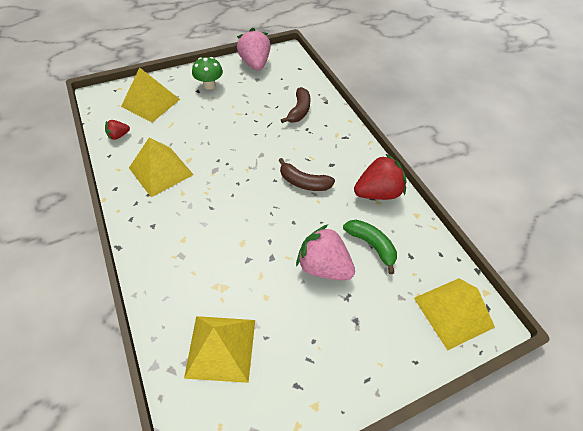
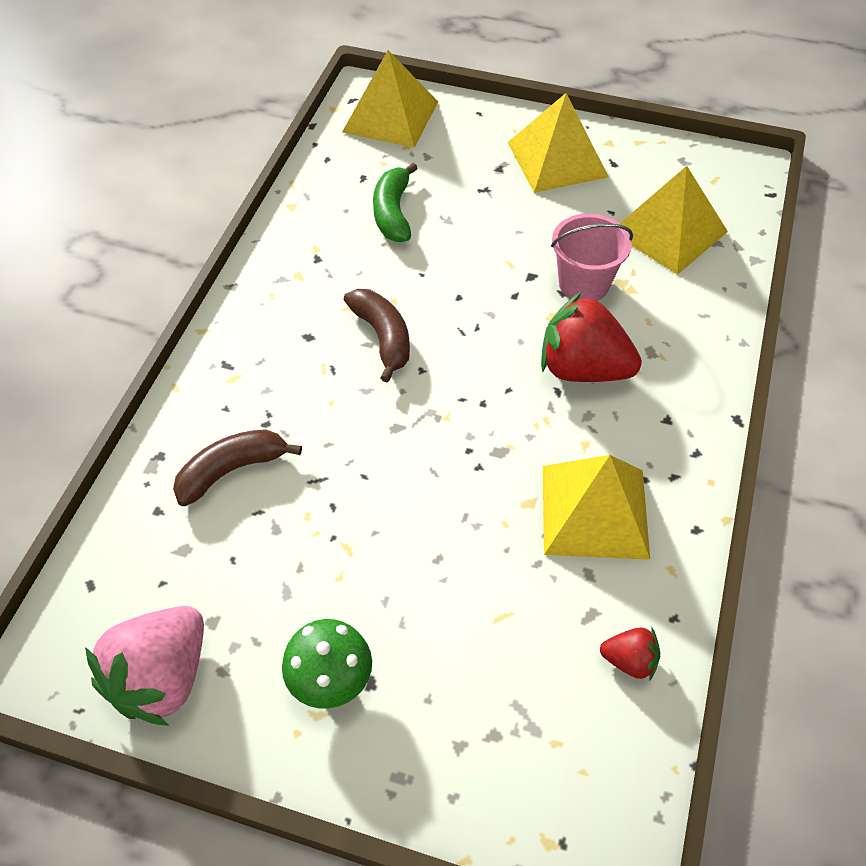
camera: 135 degrees left, 0 degrees up
yellow pyramid [121,68,180,122] -> yellow pyramid moved to [507,93,609,193]
pink strawberry [296,225,355,280] -> none
red strawberry [354,153,407,200] -> red strawberry moved to [541,292,642,382]
none -> pink bucket [551,214,633,301]

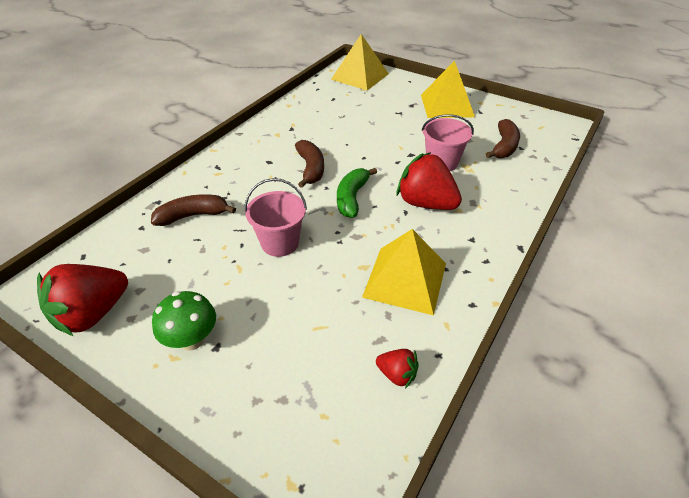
camera: 15 degrees right, 10 degrees down
pink strawberry [85,606,204,726] -> red strawberry [37,264,128,337]
green banana [373,163,418,242] -> green banana moved to [337,168,377,218]
yellow pyramid [620,166,728,275] -> brown banana [486,119,520,158]
none -> pink bucket [244,178,307,257]

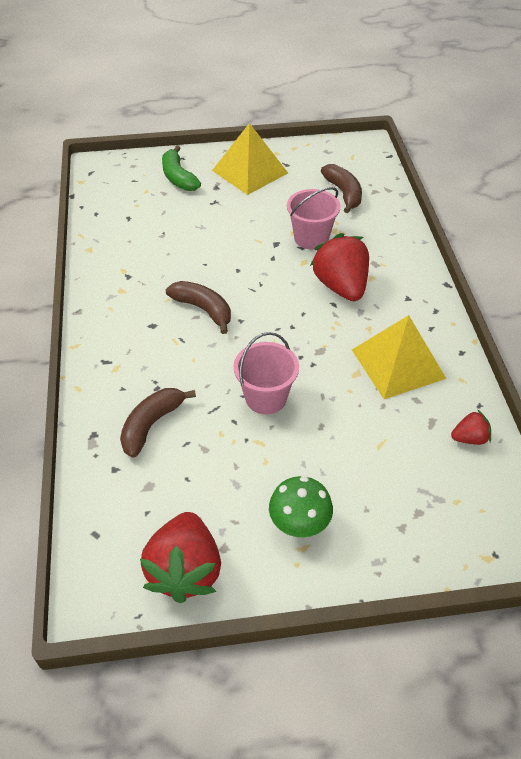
camera: 40 degrees left, 5 degrees up
yellow pyramid [331,34,389,90] -> none
green banana [337,168,377,218] -> green banana moved to [162,145,201,191]
red strawberry [396,152,462,210] -> red strawberry turned 75 degrees clockwise [310,233,369,301]

